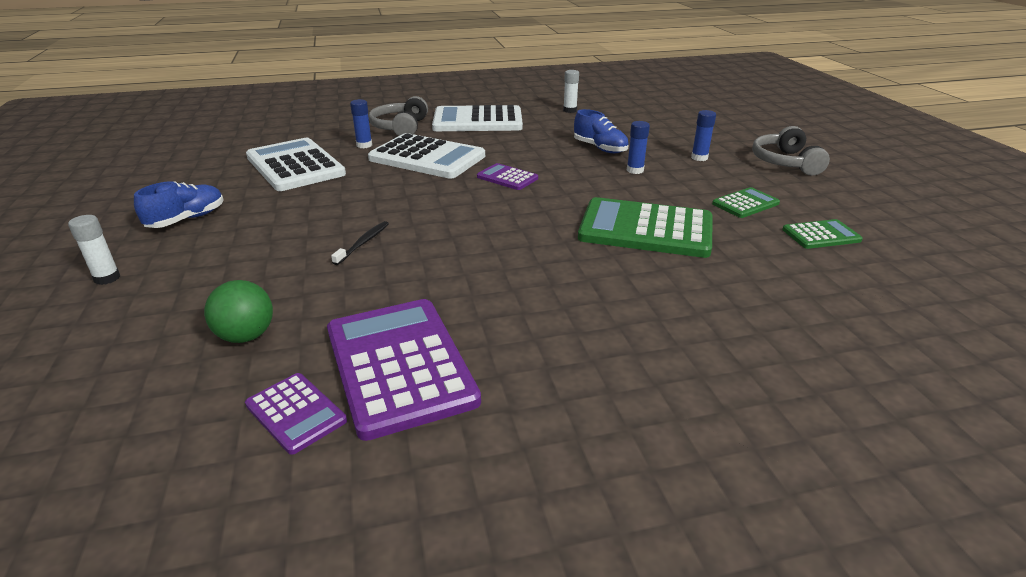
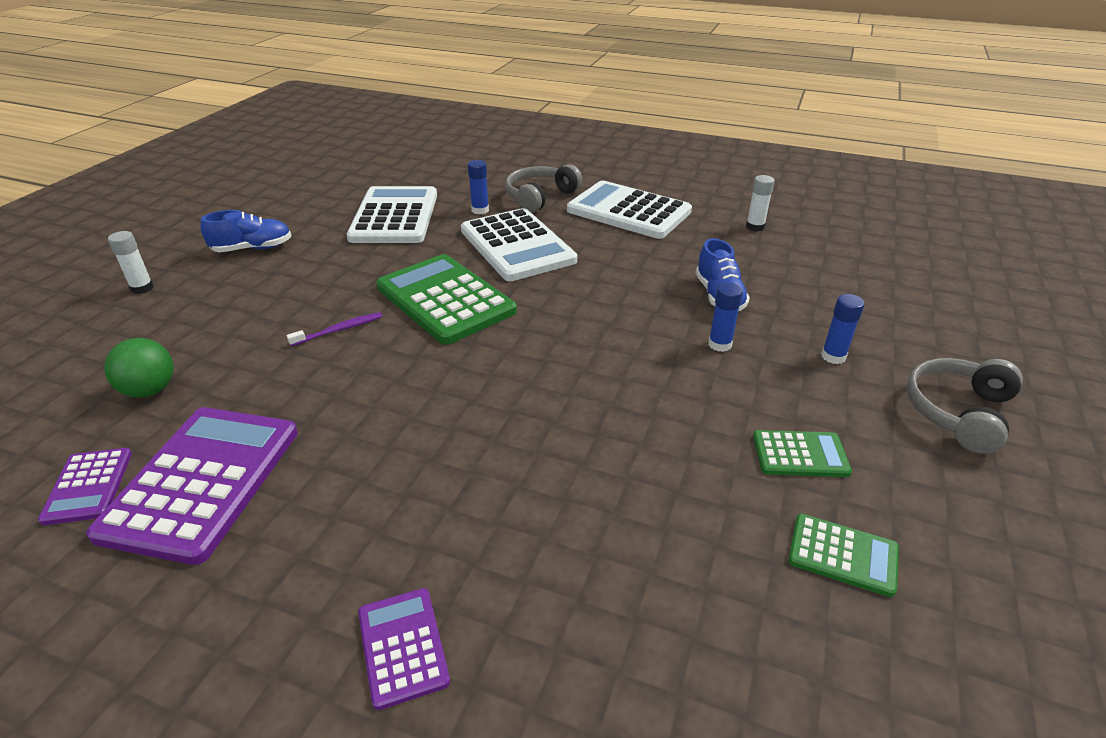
camera: 35 degrees right, 5 degrees up
black toothbrush [331,221,389,265] -> purple toothbrush [287,312,382,346]
purple calculator [477,163,538,190] -> purple calculator moved to [358,588,450,710]
green calculator [578,197,713,258] -> green calculator moved to [376,254,517,345]

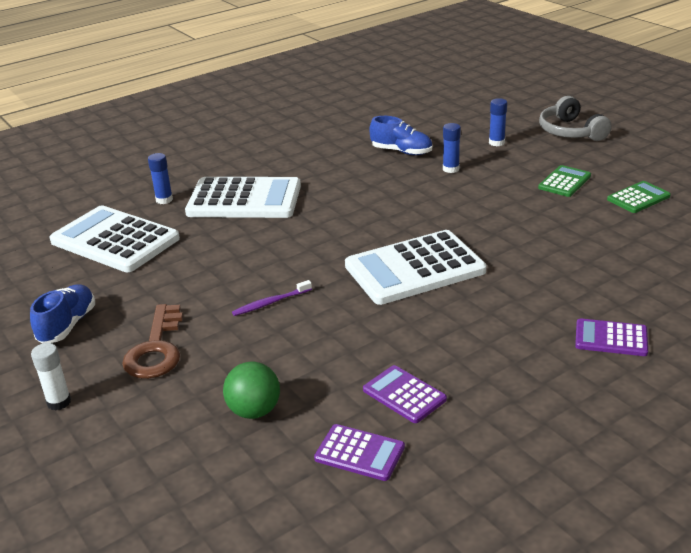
camera: 55 degrees left, 5 degrees down
purple calculator [86,407,298,565] -> purple calculator [363,365,447,423], size x0.50
purple toothbrush [287,312,382,346] -> purple toothbrush turned 120 degrees counterclockwise [232,280,312,316]
green calculator [376,254,517,345] -> none
grey headphones [505,164,582,213] -> none
white calculator [567,181,692,239] -> white calculator moved to [345,230,486,305]
white glue stick [746,175,775,232] -> none
none -> brown key [122,304,183,379]

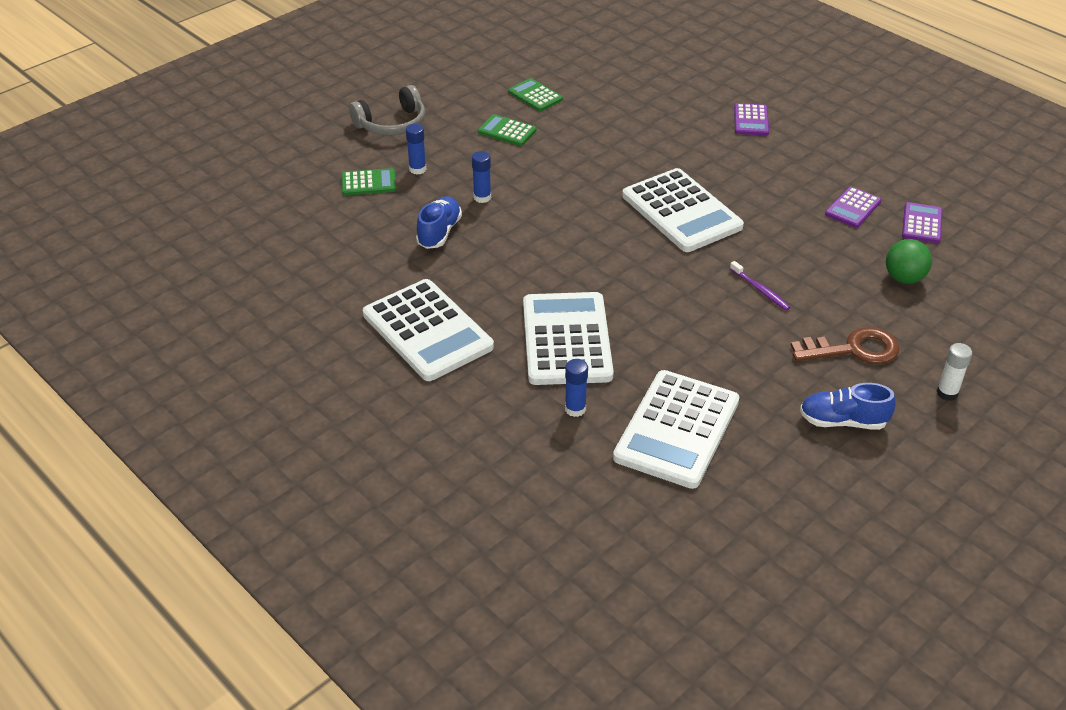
camera: 100 degrees left, 10 degrees up
none -> green calculator [342,168,397,195]
none -> white calculator [363,279,494,381]

